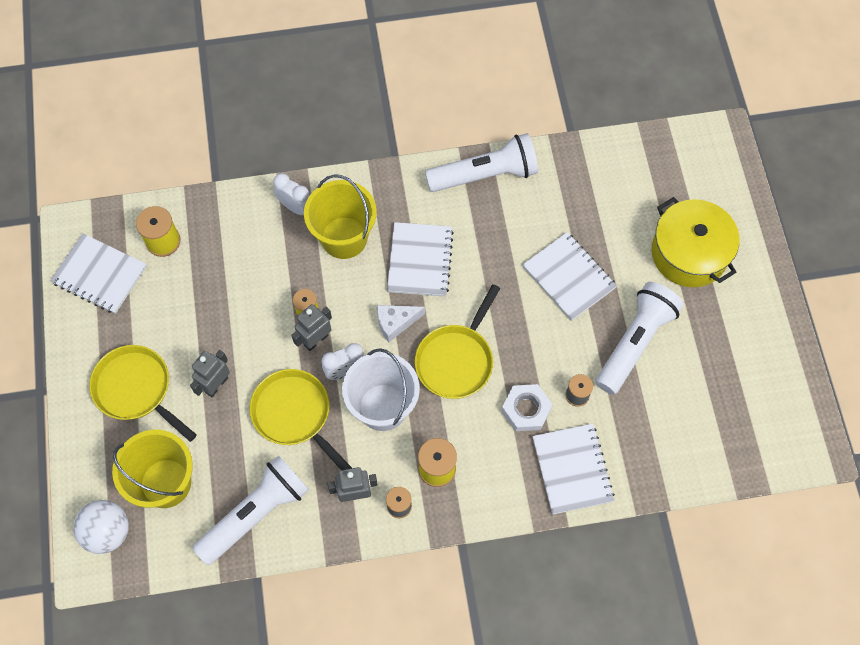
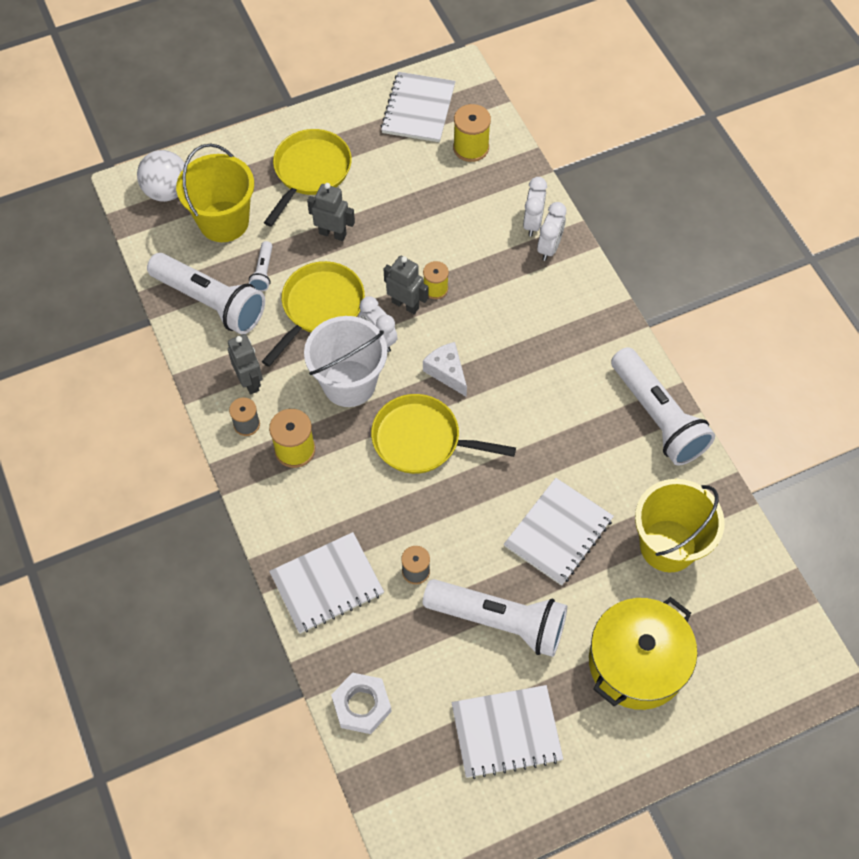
camera: 75 degrees right, 5 degrees down
yellow bucket [304,174,377,259] -> yellow bucket moved to [635,479,725,572]
white notebook [387,222,454,297] -> white notebook moved to [452,685,563,779]
white nut [502,384,553,431] -> white nut moved to [331,672,392,734]
none -> white flashlight [249,241,273,291]
none -> white clock [523,177,547,237]

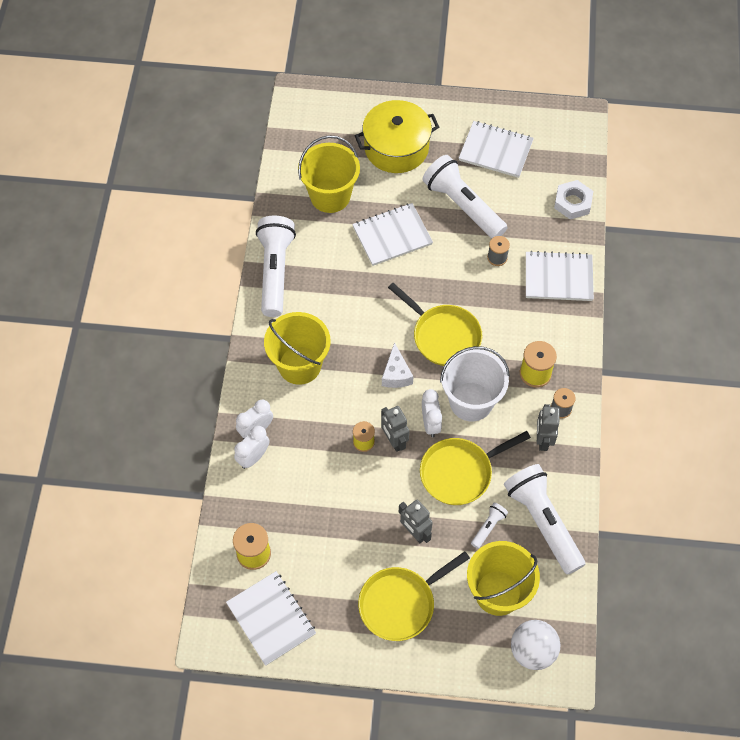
camera: 150 degrees left, 0 degrees up
white notebook [381,72,455,142] -> white notebook turned 75 degrees counterclockwise [226,571,316,666]
none -> yellow bucket [264,312,331,385]

